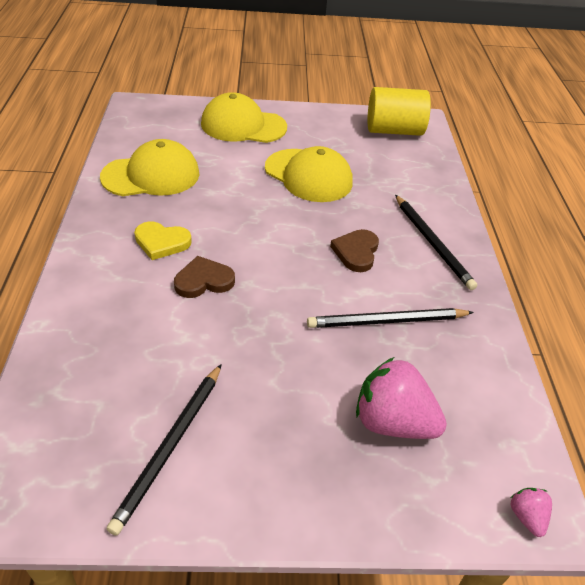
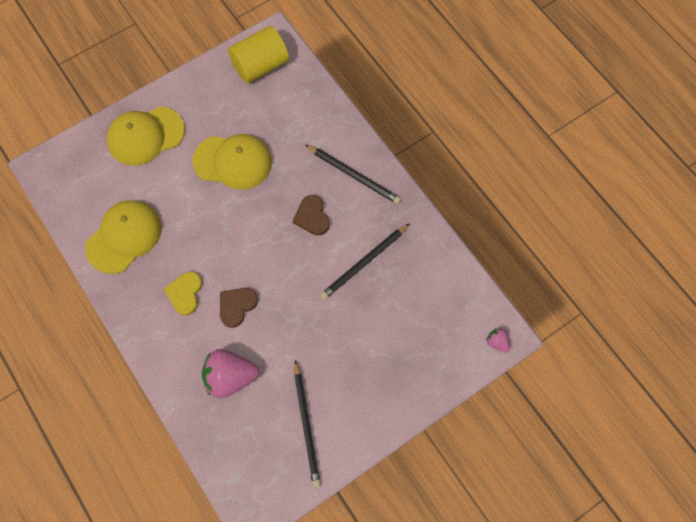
camera: 30 degrees left, 25 degrees up
yellow heart [134,221,192,260] -> yellow heart turned 120 degrees clockwise [164,272,202,315]
pink strawberry [356,357,447,439] -> pink strawberry moved to [202,349,260,398]

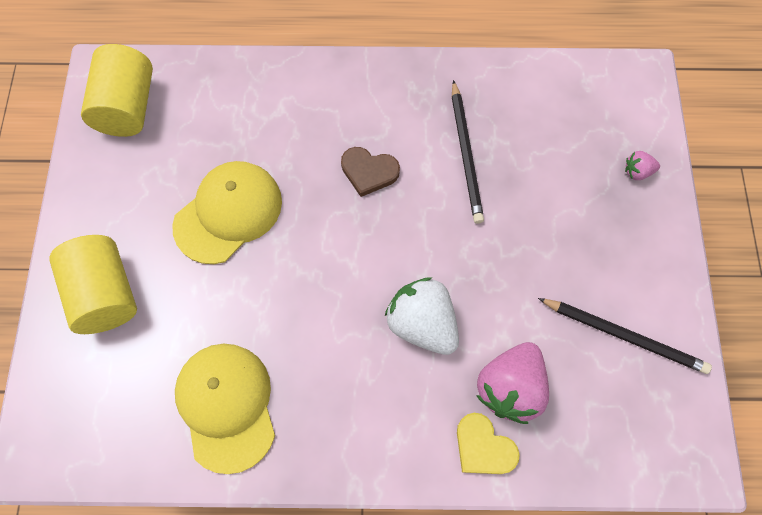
camera: 55 degrees left, 0 degrees up
yellow cap [107,106,185,166] -> yellow cylinder [49,235,137,334]
yellow heart [164,272,202,315] -> yellow heart moved to [457,413,520,474]
brown heart [220,288,258,328] -> white strawberry [385,277,459,355]
black pencil [306,145,401,204] -> none
pink strawberry [486,328,510,353] -> pink strawberry moved to [625,151,660,180]

